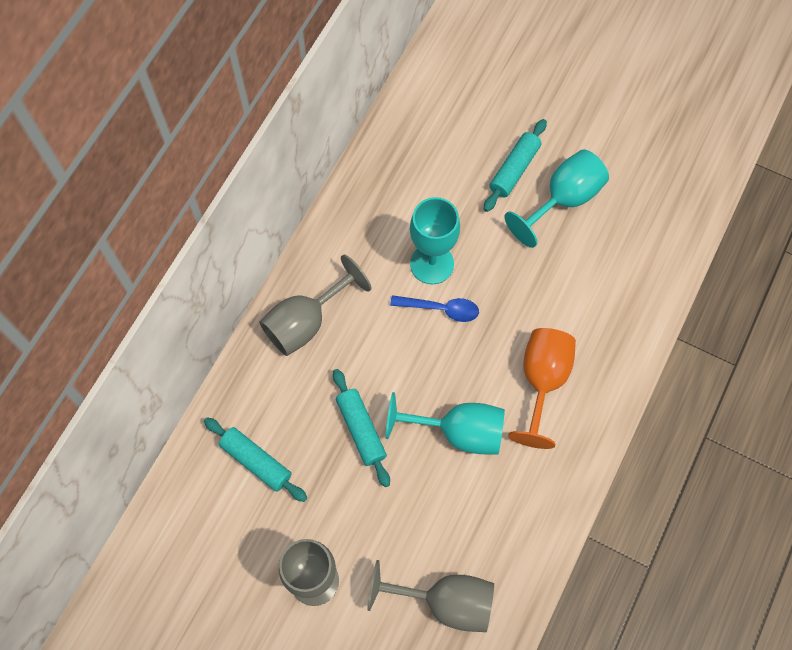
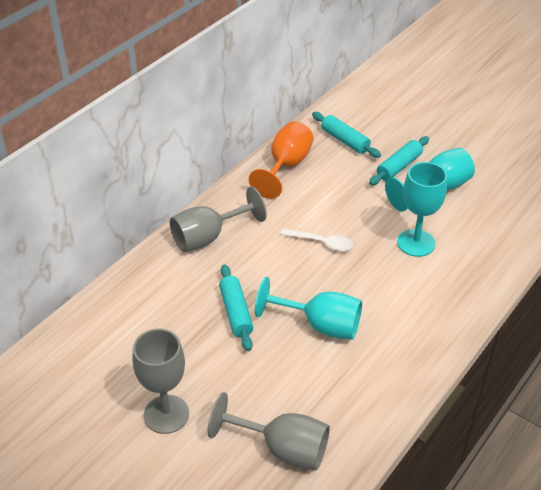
camera: 10 degrees right, 25 degrees down
turquoise rolling pin [204,417,307,502] -> turquoise rolling pin moved to [312,112,381,158]
blue spoon [390,295,479,322] -> white spoon [280,229,354,251]
turquoise goblet [410,197,460,284] -> turquoise goblet moved to [397,162,447,257]
orange goblet [508,328,576,449] -> orange goblet moved to [249,121,314,199]

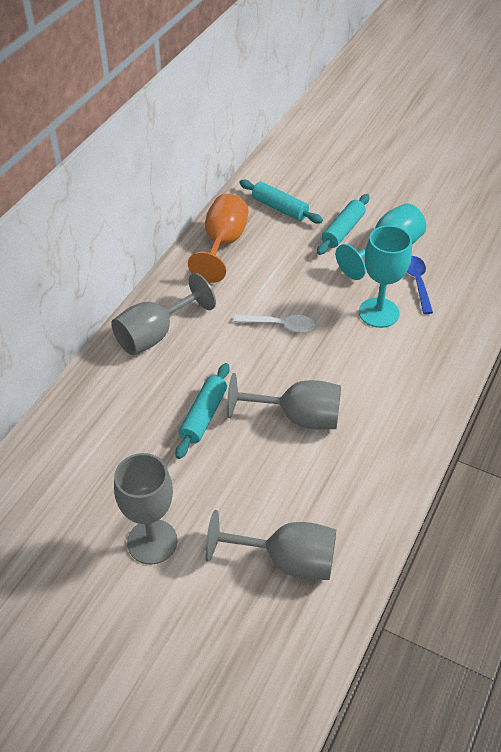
camera: 10 degrees left, 5 degrees up
turquoise rolling pin [219,264,253,351] -> turquoise rolling pin turned 45 degrees clockwise [175,363,230,459]
turquoise goblet [255,277,362,340] -> grey goblet [227,373,341,430]
none -> blue spoon [407,256,433,314]

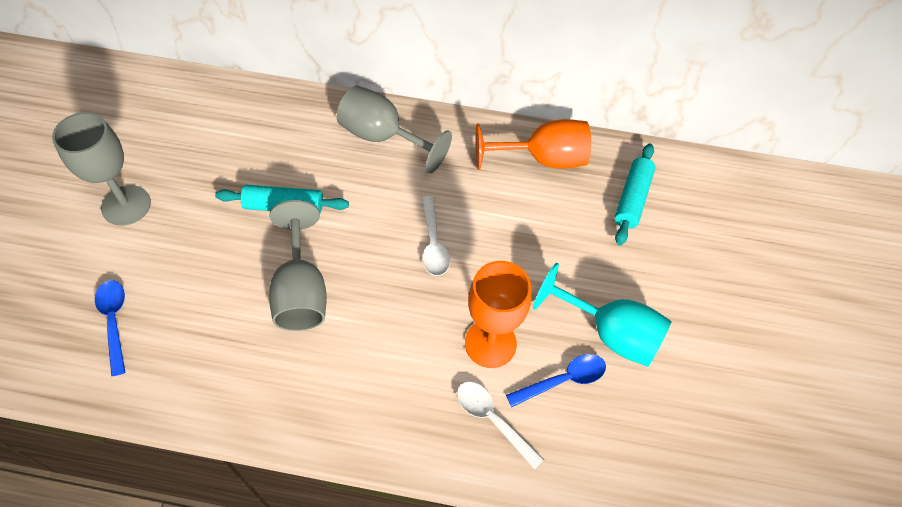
camera: 70 degrees right, 10 degrees up
grey goblet [205,510,336,580] -> blue spoon [95,280,126,376]
turquoise rolling pin [317,194,369,255] -> none
turquoise goblet [359,225,412,328] -> orange goblet [465,261,531,368]
none -> white spoon [457,382,544,469]

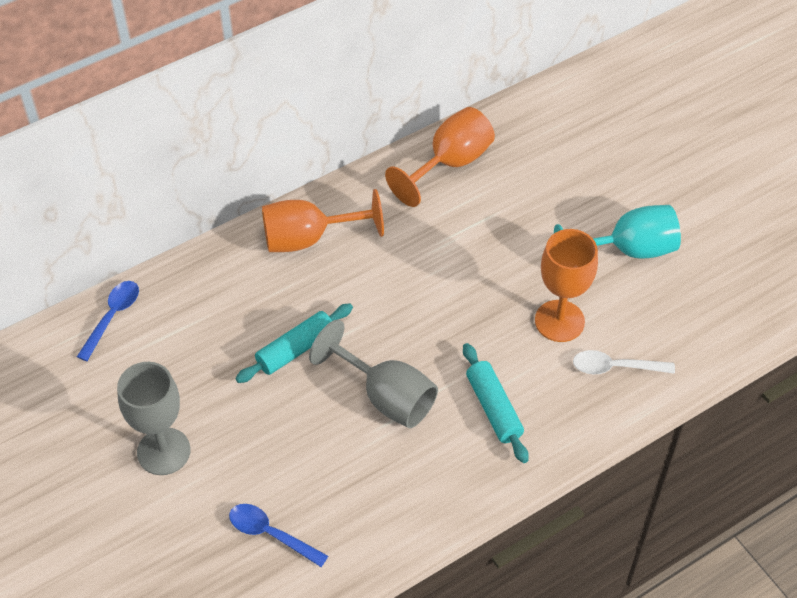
camera: 40 degrees left, 5 degrees down
grey goblet [337,85,452,173] -> orange goblet [262,189,384,252]
white spoon [422,196,450,276] -> none
blue spoon [506,354,606,407] -> blue spoon moved to [77,281,139,361]
turquoise rolling pin [615,144,656,246] -> turquoise rolling pin moved to [463,343,529,463]

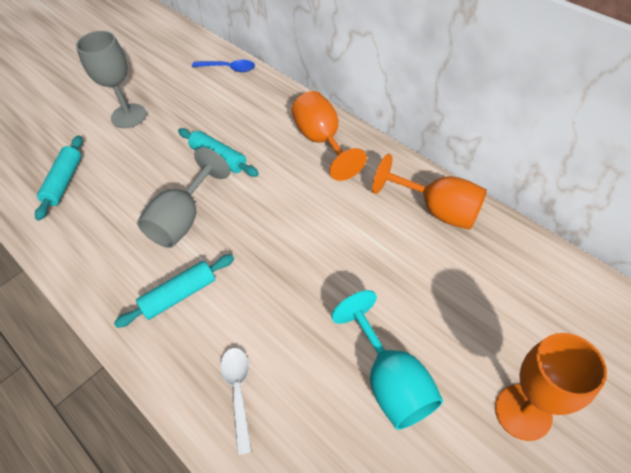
camera: 80 degrees right, 0 degrees up
blue spoon [229,504,328,567] -> turquoise rolling pin [35,136,83,220]
orange goblet [535,229,598,342] -> orange goblet moved to [495,333,607,441]

